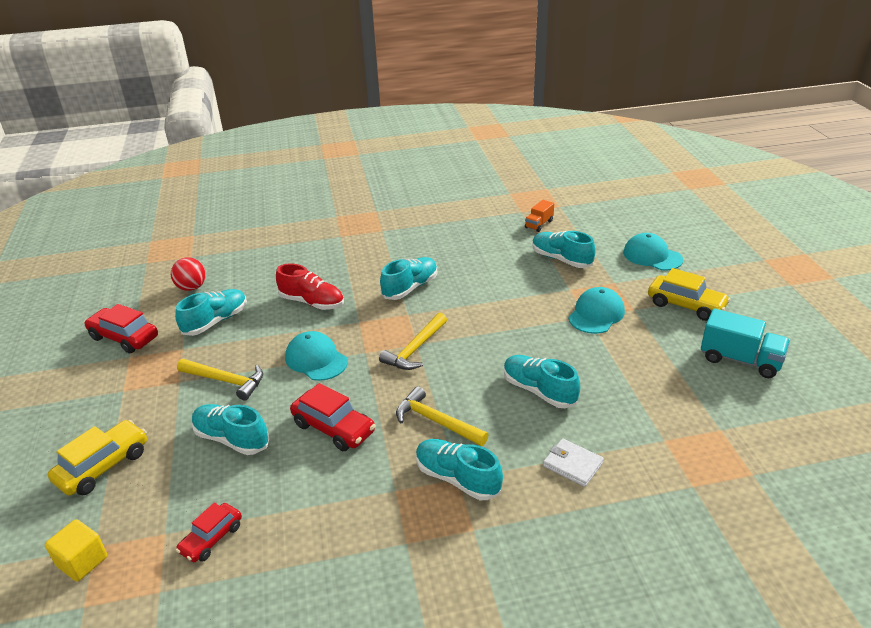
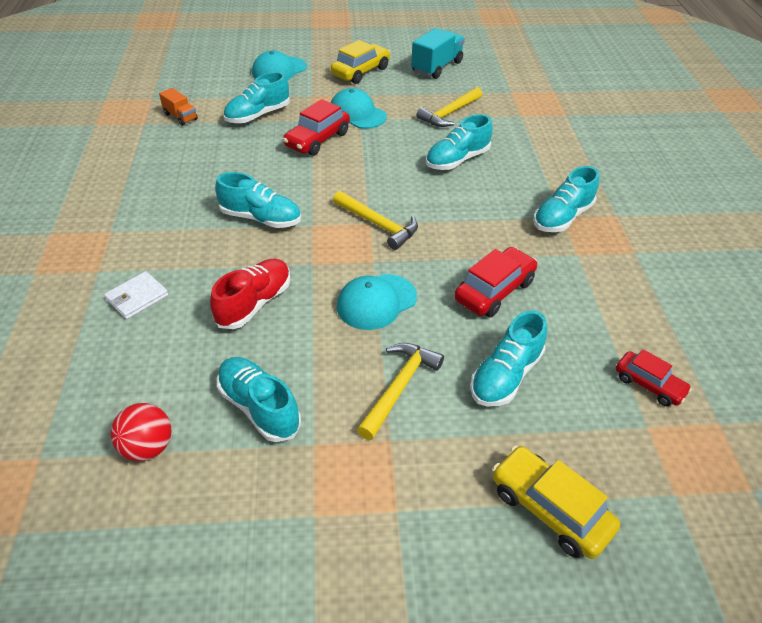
camera: 85 degrees left, 10 degrees up
yellow cube [45,519,107,581] -> none
red car [84,304,158,353] -> red car moved to [283,99,350,156]
turquoise shoe [380,257,437,300] -> turquoise shoe turned 150 degrees clockwise [215,172,301,228]
yellow hammer [396,386,488,446] -> yellow hammer moved to [416,87,482,127]
white wallet [543,439,604,487] -> white wallet moved to [104,271,169,319]

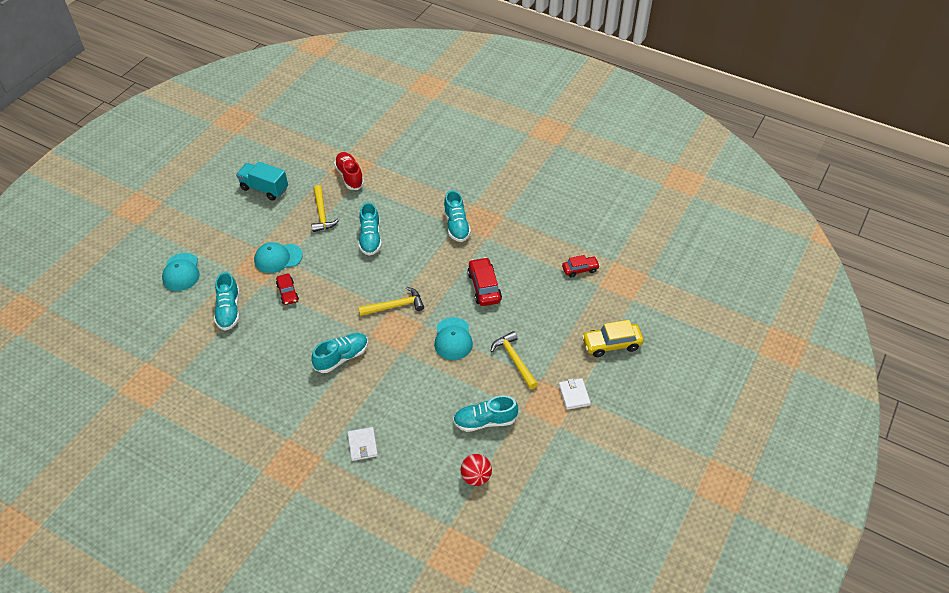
camera: 55 degrees left, 5 degrees up
orange truck [159,88,198,126] -> none
red shoe [210,259,290,329] -> red shoe moved to [334,152,364,190]
red car [283,99,350,156] -> red car [276,274,299,305], size x0.65
yellow car [331,40,390,84] -> none
turquoise truck [411,28,465,79] -> turquoise truck turned 45 degrees counterclockwise [236,162,288,201]
turquoise shoe [470,310,547,406] -> none
none -> white wallet [558,378,591,410]

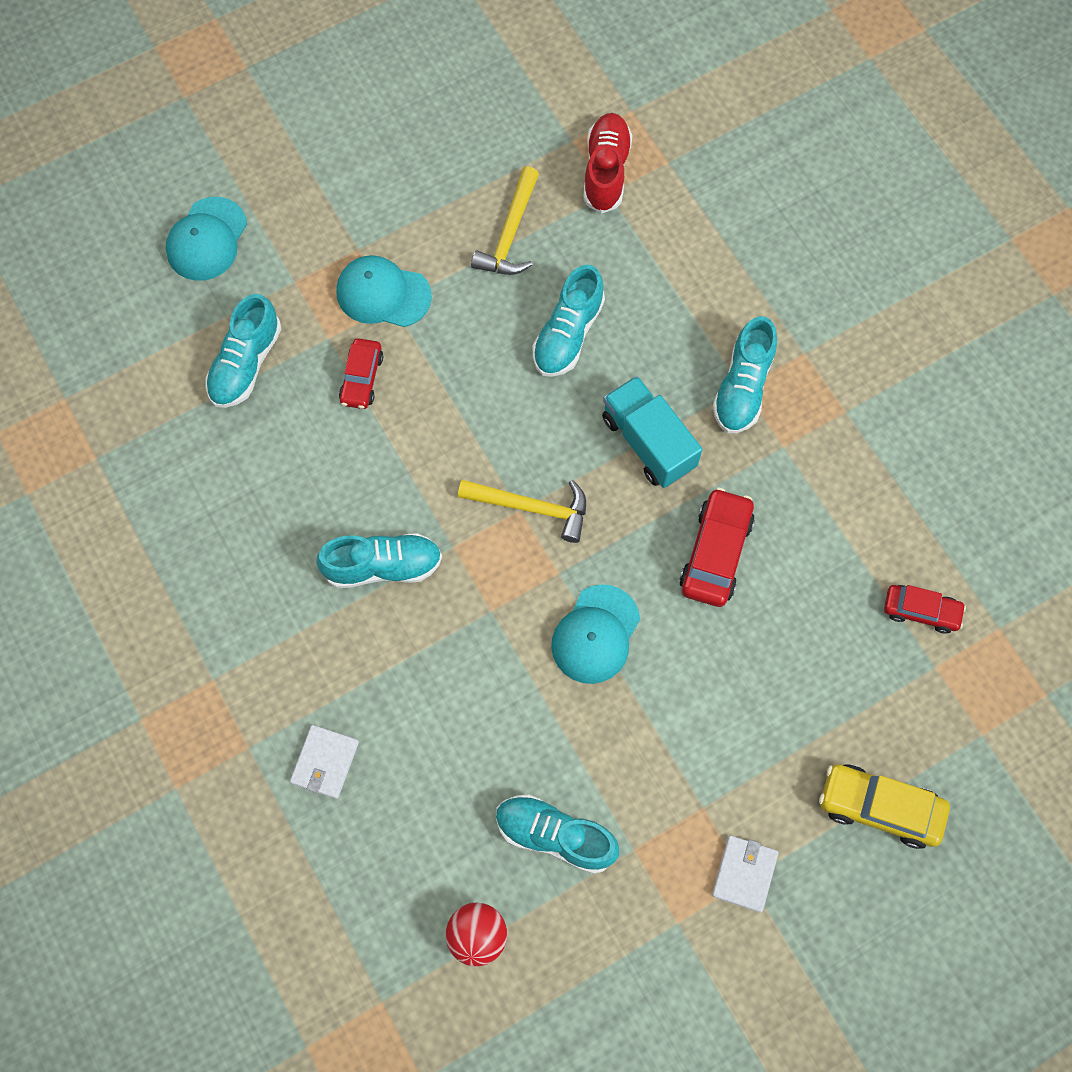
camera: 30 degrees right, 20 degrees up
turquoise truck [236,162,288,201] -> turquoise truck moved to [602,376,702,488]
yellow hammer [490,331,538,389] -> none

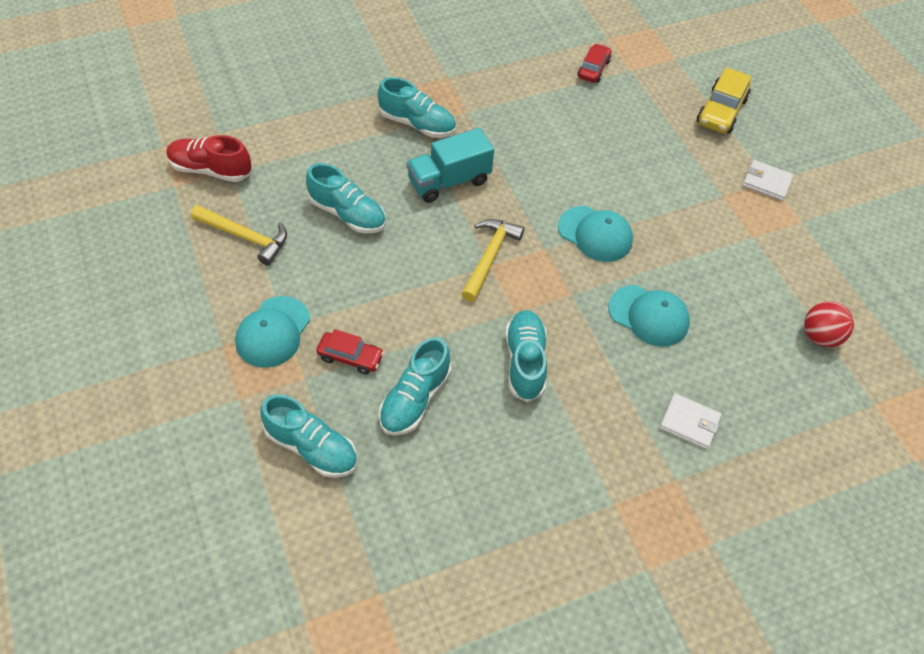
camera: 85 degrees left, 15 degrees down
turquoise cap [166,197,247,281] -> turquoise cap moved to [609,285,690,347]
turquoise shoe [496,795,620,874] -> turquoise shoe moved to [379,337,452,436]
red car [679,487,755,607] -> none

